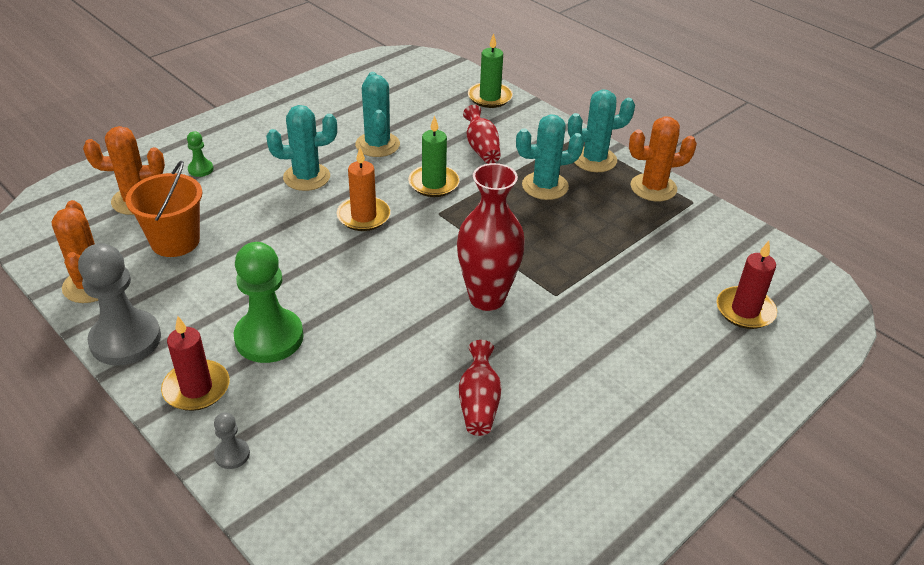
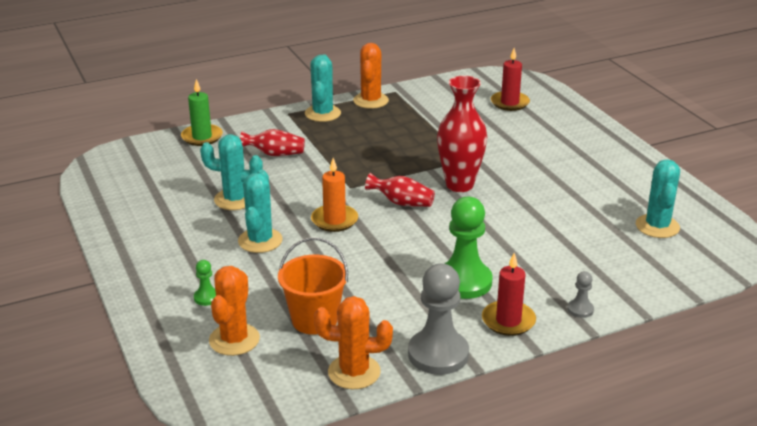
camera: 70 degrees left, 10 degrees down
green candle [408,116,460,197] -> none
red vase [459,340,502,436] -> red vase moved to [365,173,435,207]
turquoise cactus [516,114,584,200] -> turquoise cactus moved to [636,159,680,238]

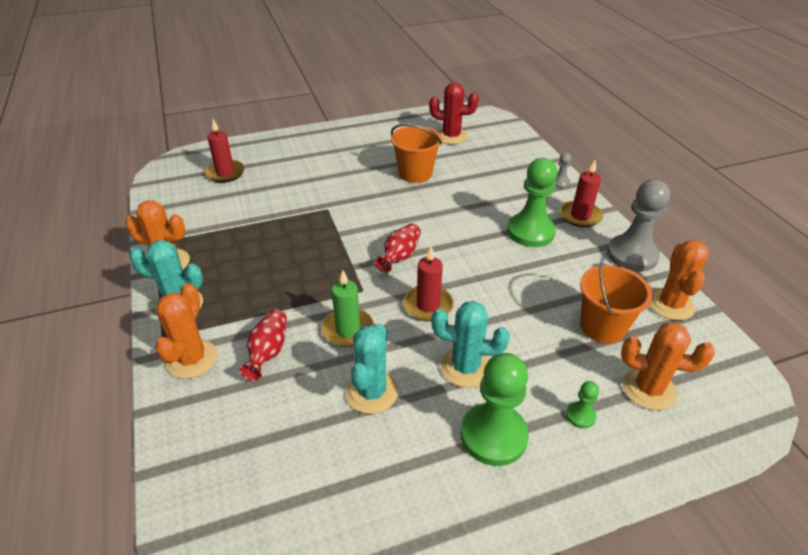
camera: 85 degrees left, 10 degrees up
green candle [181,79,223,146] -> green candle moved to [321,270,374,347]
orange candle [311,158,358,232] -> red candle [403,246,454,321]
red vase [437,76,487,192] -> none
turquoise cactus [636,159,680,238] -> red cactus [429,82,479,144]
none -> orange cactus [155,283,218,379]
none -> orange bucket [391,124,442,183]
none -> green pawn [461,353,529,466]

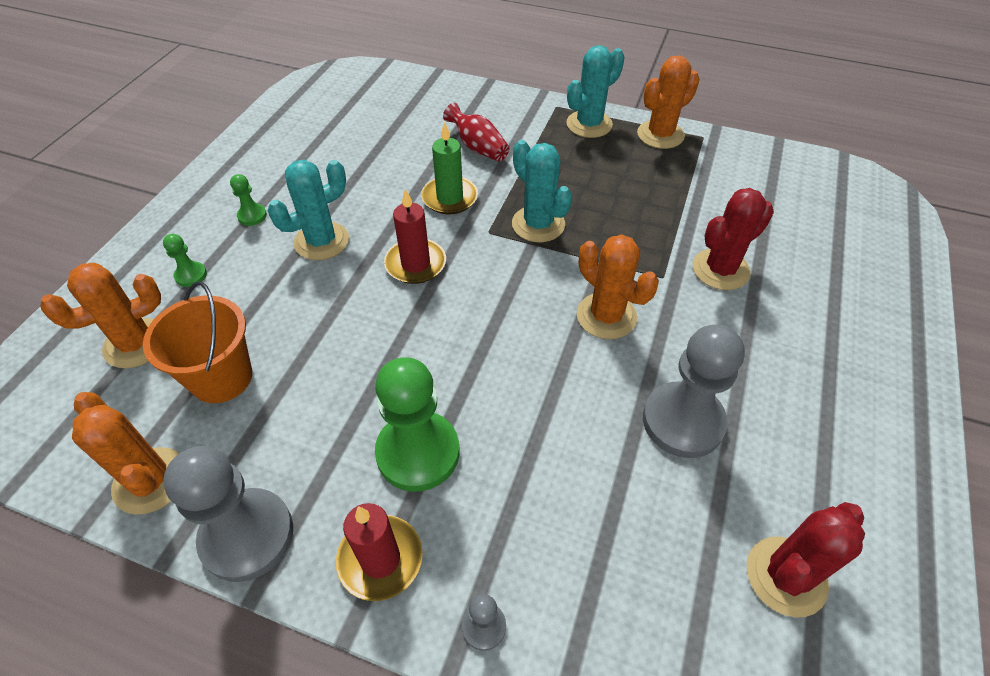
camera: 130 degrees right, 10 degrees up
orange cactus [155,283,218,379] -> orange cactus moved to [577,234,659,339]
red candle [205,119,245,183] -> none
turquoise cactus [345,323,398,414] -> turquoise cactus moved to [512,140,572,242]
red vase [375,223,421,273] -> none
orange bucket [391,124,442,183] -> grey pawn [643,325,745,458]
green pawn [461,353,529,466] -> green pawn [230,174,267,226], size x0.45
none -> red cactus [692,188,774,290]

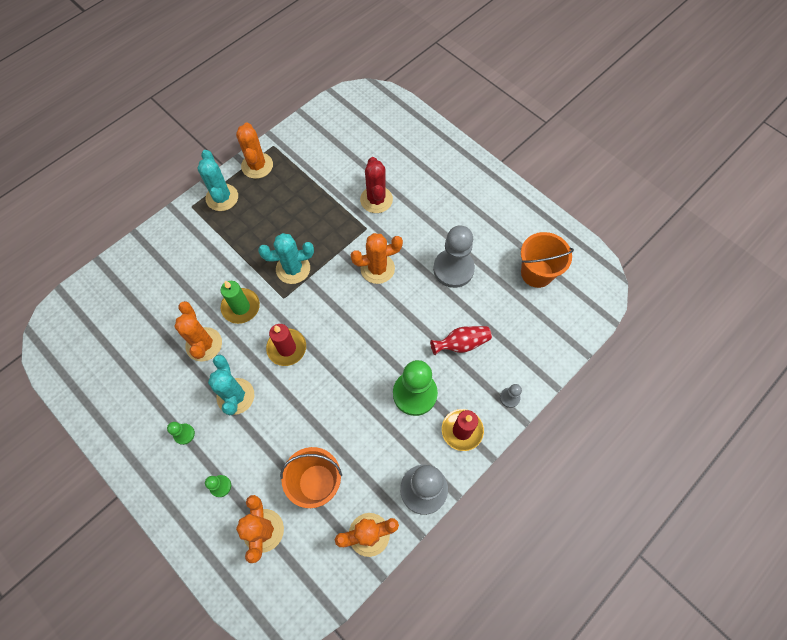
camera: 65 degrees left, 15 degrees up
red vase [443,103,509,161] -> red vase moved to [430,326,492,355]
red cactus [747,502,865,617] -> orange bucket [521,232,574,288]
none -> orange cactus [174,301,222,362]

